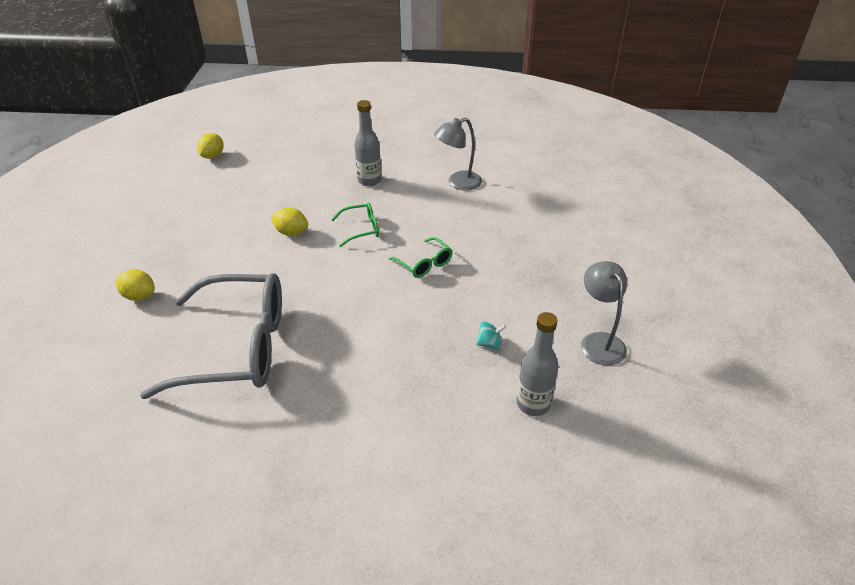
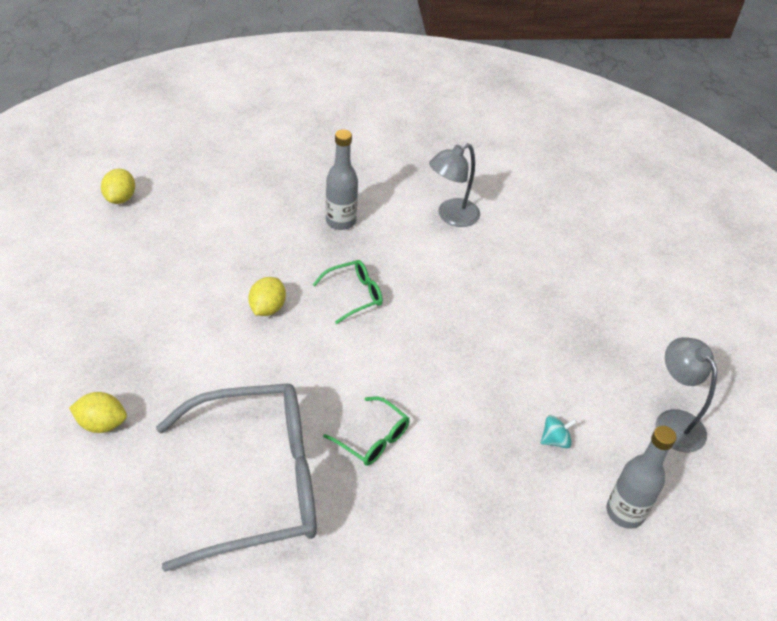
camera: 15 degrees left, 5 degrees up
yellow lemon [270,207,308,236] -> yellow lemon turned 75 degrees counterclockwise [248,277,286,316]
green glasses [389,237,453,278] -> green glasses moved to [323,396,410,466]

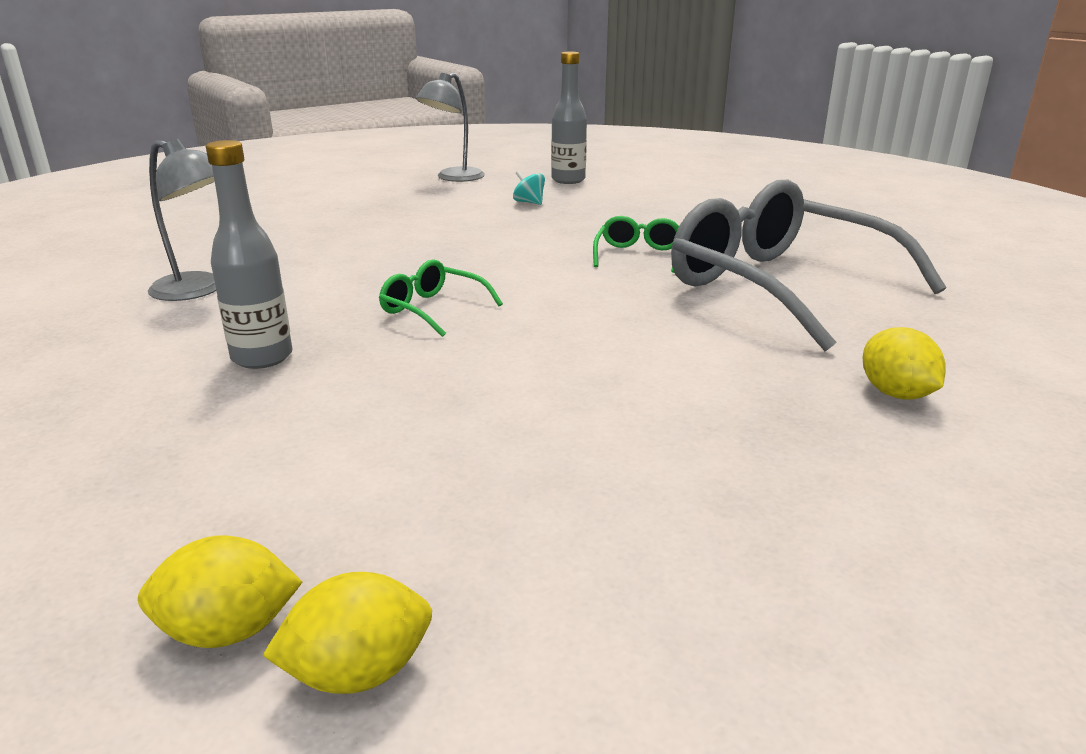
camera: 115 degrees left, 20 degrees down
yellow lemon [248,277,286,316] -> yellow lemon moved to [138,535,302,648]

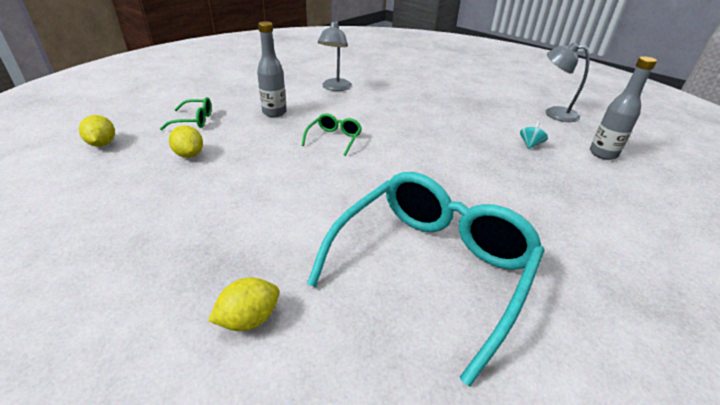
camera: 75 degrees right, 10 degrees up
yellow lemon [262,572,432,694] -> yellow lemon moved to [169,125,203,158]
green glasses [593,216,679,273] -> green glasses moved to [160,97,212,130]
grey glasses [671,180,947,351] -> turquoise glasses [307,172,545,386]

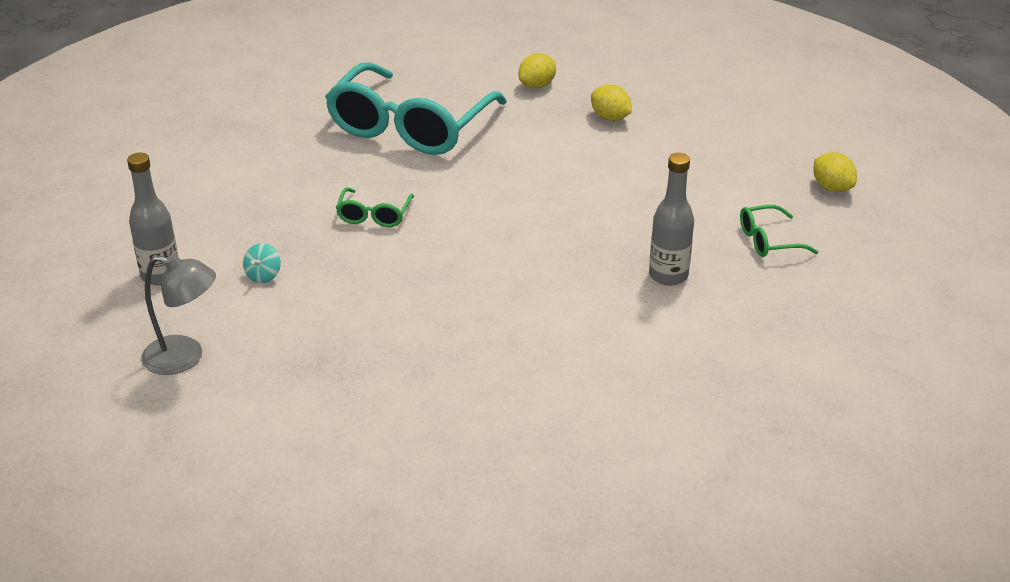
camera: 170 degrees right, 0 degrees up
yellow lemon [169,125,203,158] -> yellow lemon moved to [591,84,632,121]
green glasses [301,113,362,156] -> green glasses moved to [336,187,414,227]
grey lamp [317,21,352,91] -> none

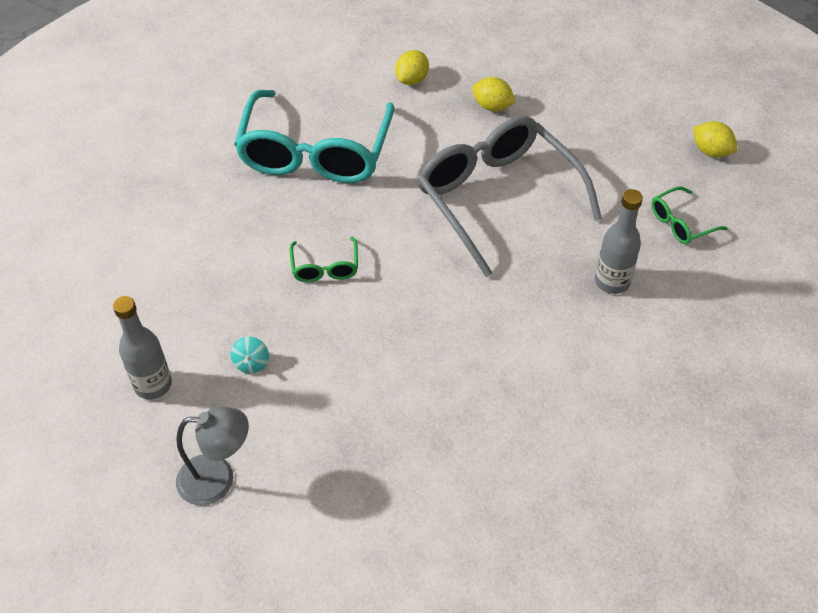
camera: 15 degrees left, 15 degrees up
none -> grey glasses [418,116,602,277]

